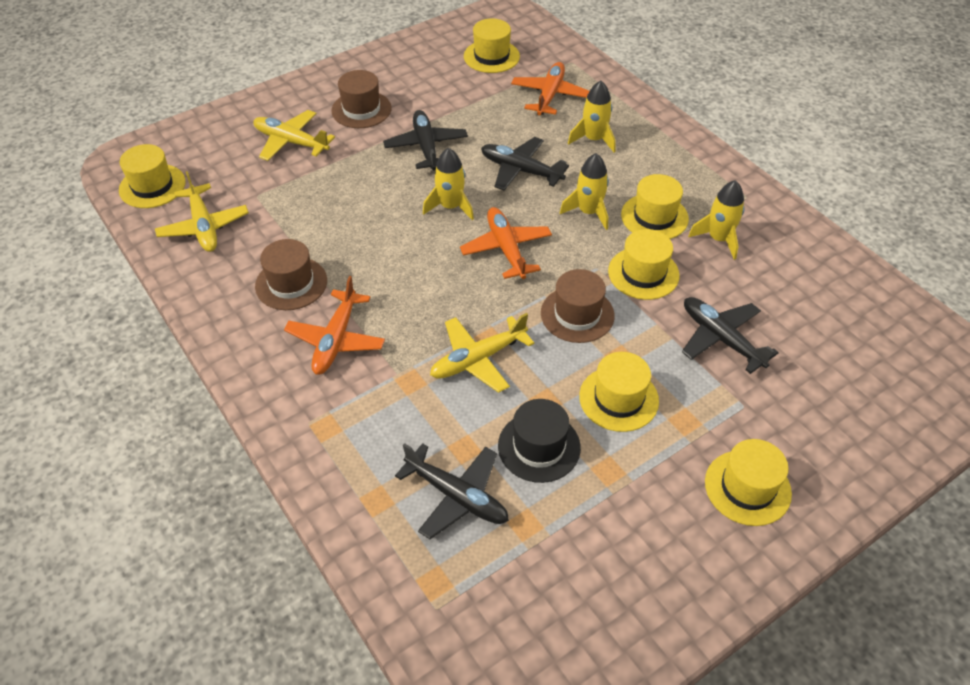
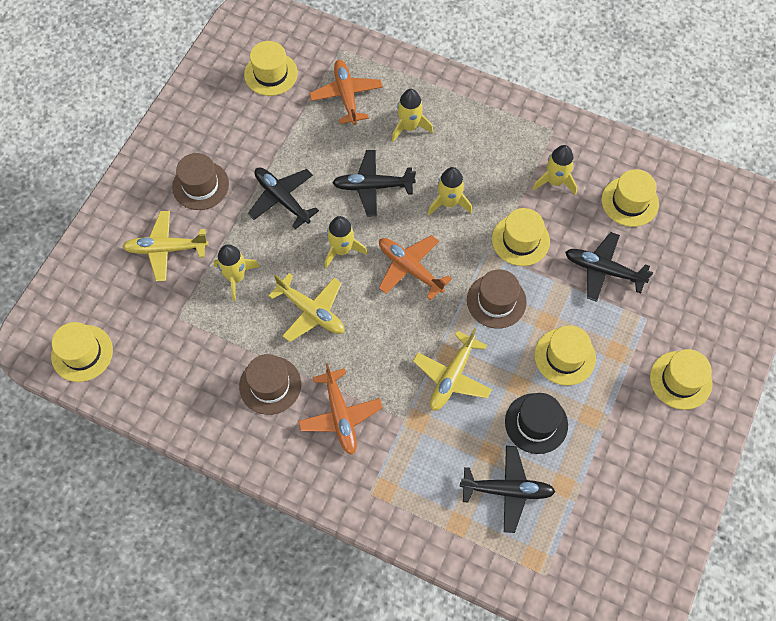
camera: 30 degrees left, 15 degrees up
yellow plane [155,171,249,252] -> yellow plane moved to [269,273,345,342]
yellow hat [621,174,689,239] -> yellow hat moved to [602,169,659,227]
none -> yellow rocket [213,244,260,301]

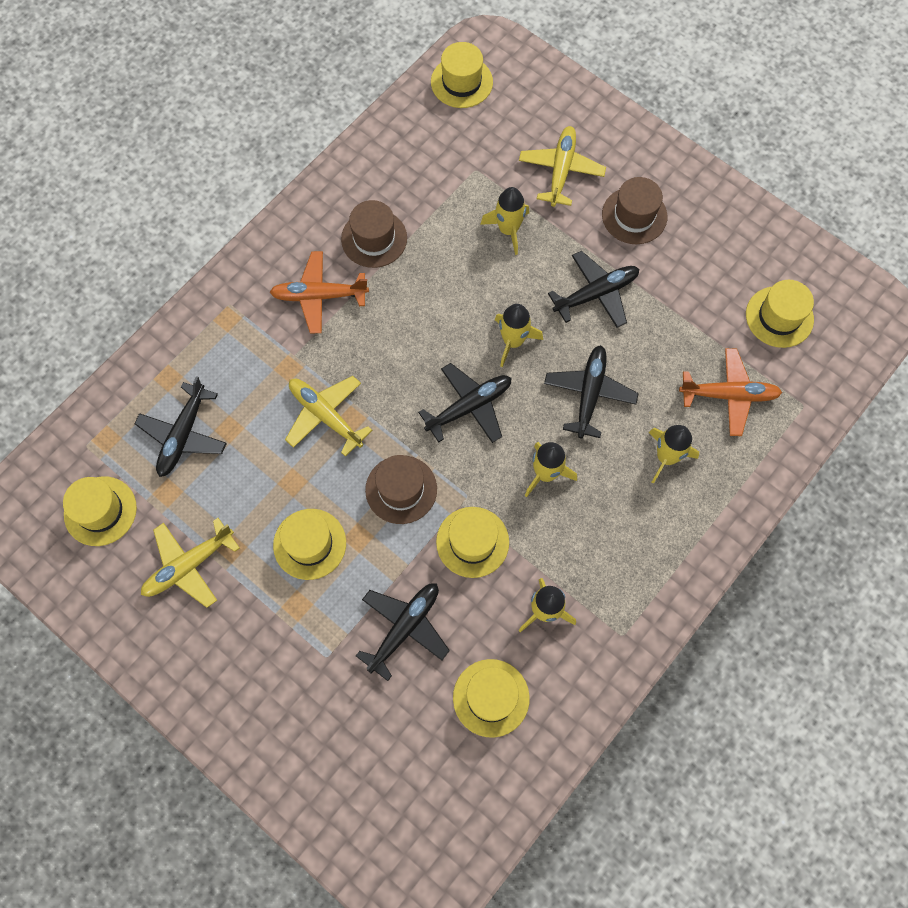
camera: 105 degrees right, 5 degrees up
yellow plane [269,273,345,342] -> yellow plane moved to [141,518,240,608]
orange plane [379,235,452,300] -> black plane [418,363,512,443]
black hat [505,393,568,454] -> none
yellow hat [650,349,712,410] -> yellow hat moved to [63,476,137,546]

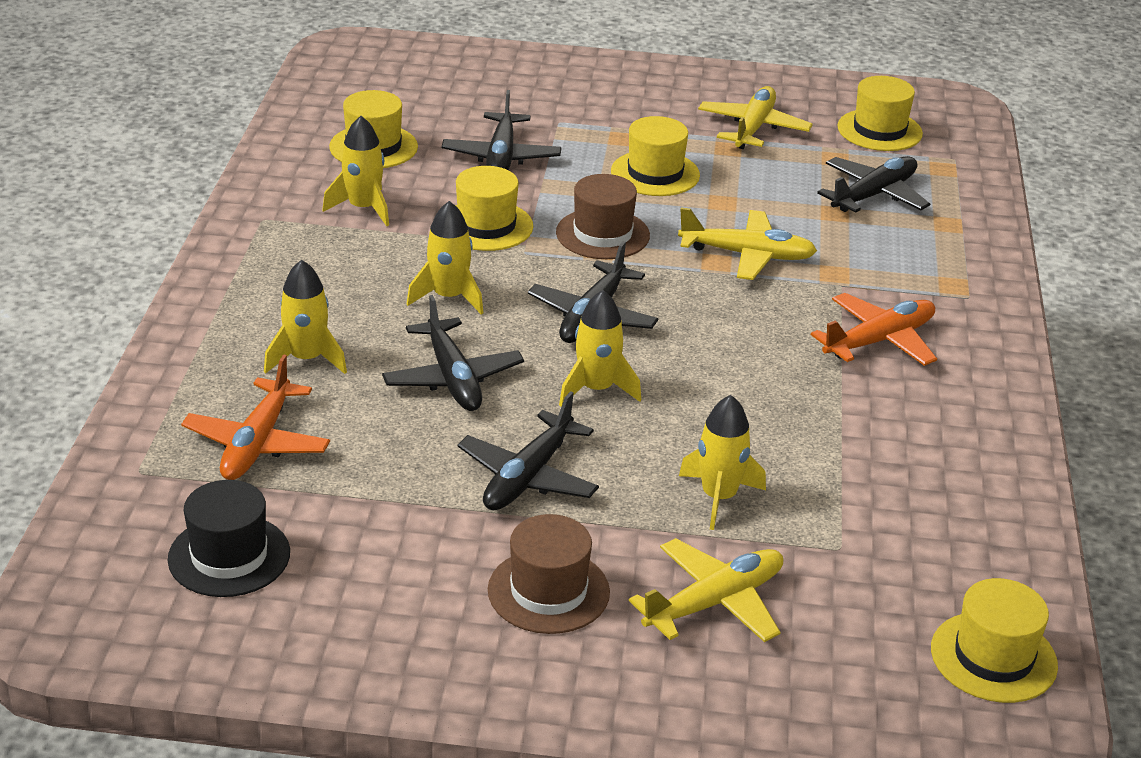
camera: 145 degrees right, 35 degrees down
black plane [134,376,227,477] -> black plane turned 60 degrees clockwise [817,156,930,213]
brown hat [341,200,407,268] -> none
yellow plane [519,126,606,207] -> yellow plane turned 105 degrees counterclockwise [629,538,783,642]
orange plane [679,348,782,436] -> orange plane turned 45 degrees counterclockwise [181,354,330,480]
yellow hat [746,280,814,348] -> black hat [168,480,290,597]

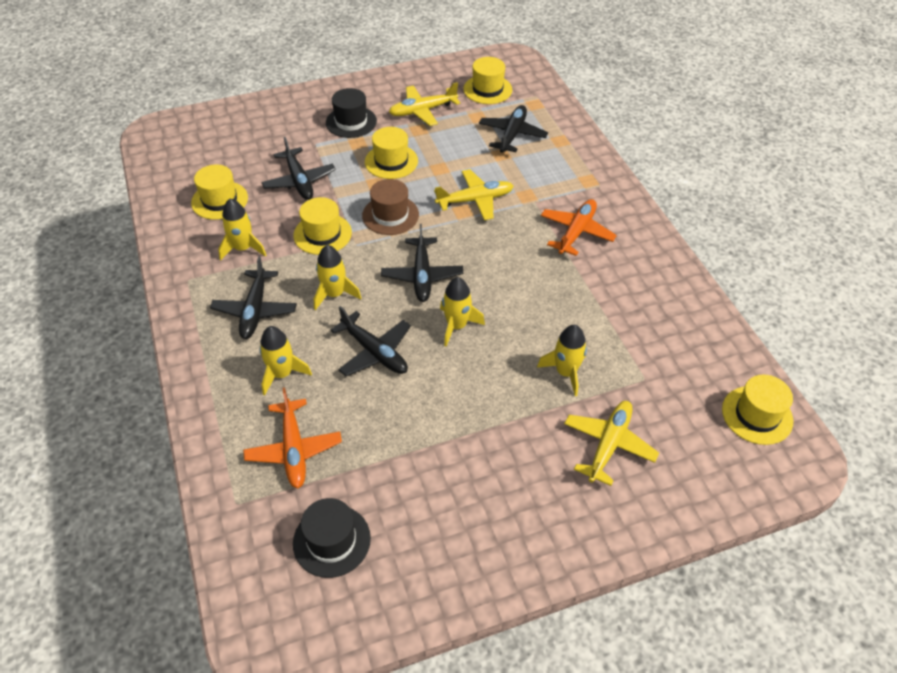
camera: 25 degrees left, 15 degrees up
black plane [458,391,599,510] -> black plane moved to [210,256,297,339]
brown hat [488,514,610,634] -> none
yellow plane [698,86,813,149] -> yellow plane turned 105 degrees counterclockwise [389,82,460,126]
none -> black hat [326,88,377,138]

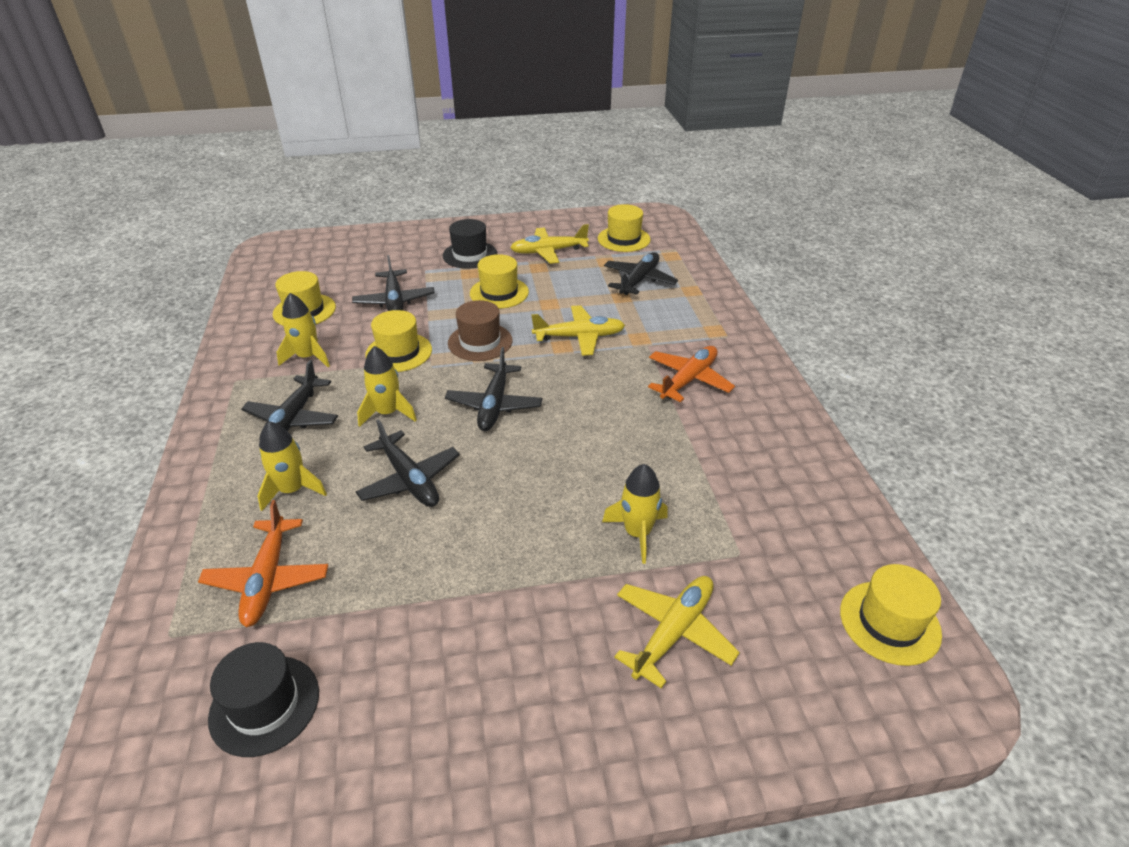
camera: 10 degrees right, 10 degrees down
yellow rocket [440,277,485,346] -> none

